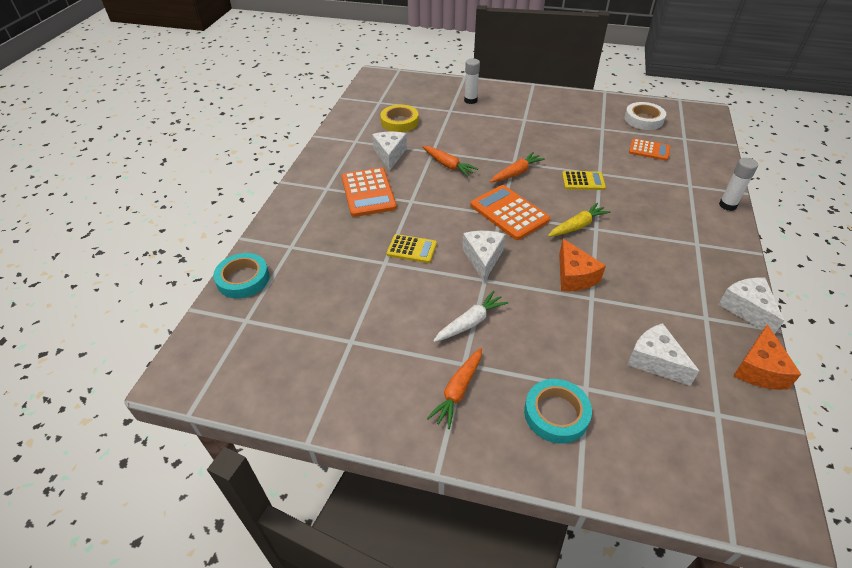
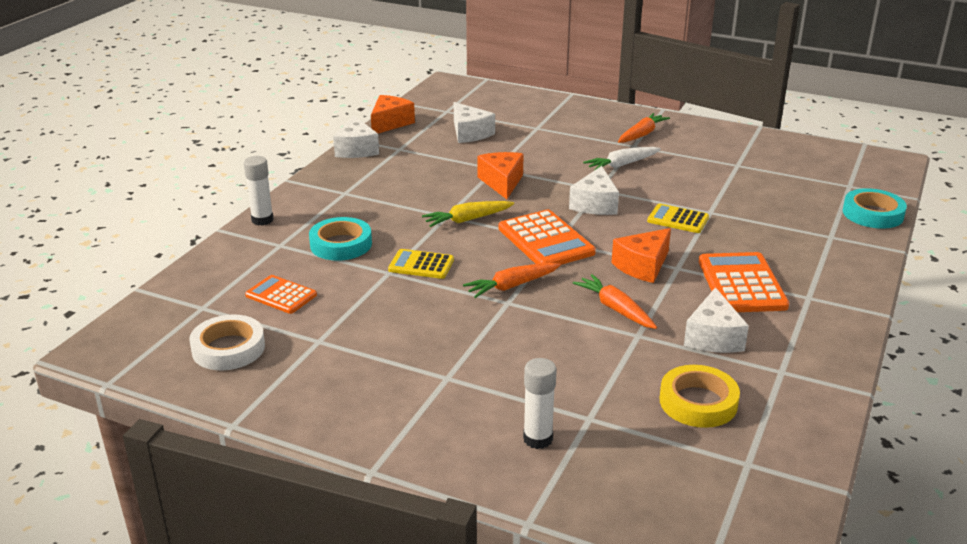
camera: 170 degrees left, 15 degrees down
turquoise tape [524,379,592,444] -> turquoise tape moved to [309,217,372,261]
none -> orange cheese [611,228,671,283]

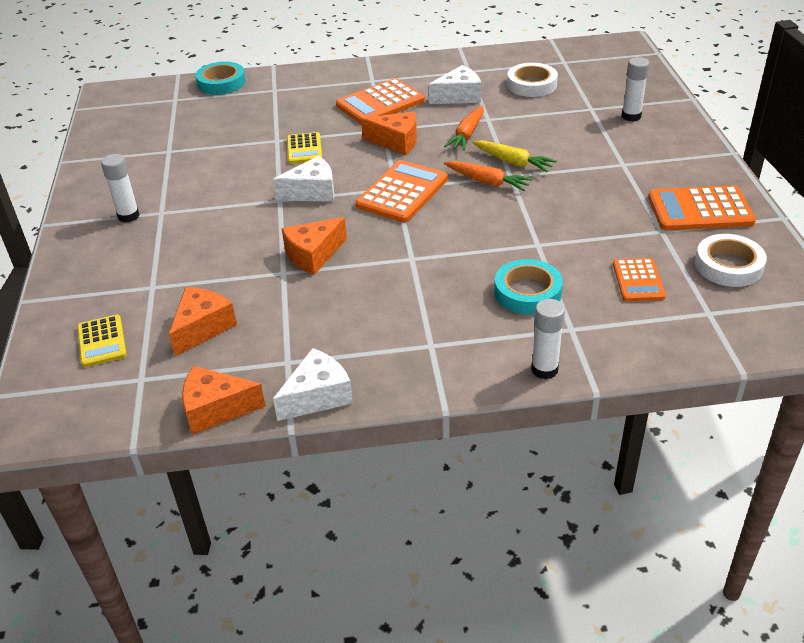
camera: 120 degrees left, 10 degrees up
yellow calculator [388,249,454,279] -> yellow calculator moved to [77,315,127,367]
yellow carrot [422,201,514,227] -> yellow carrot moved to [472,140,557,172]
white cheese [454,102,495,143] -> orange cheese [169,287,237,356]
white carrot [583,147,661,171] -> none
orange carrot [618,113,670,143] -> white glue stick [101,154,140,223]
yellow tape [660,365,740,428] -> white tape [507,63,558,97]
none -> orange calculator [648,185,756,231]

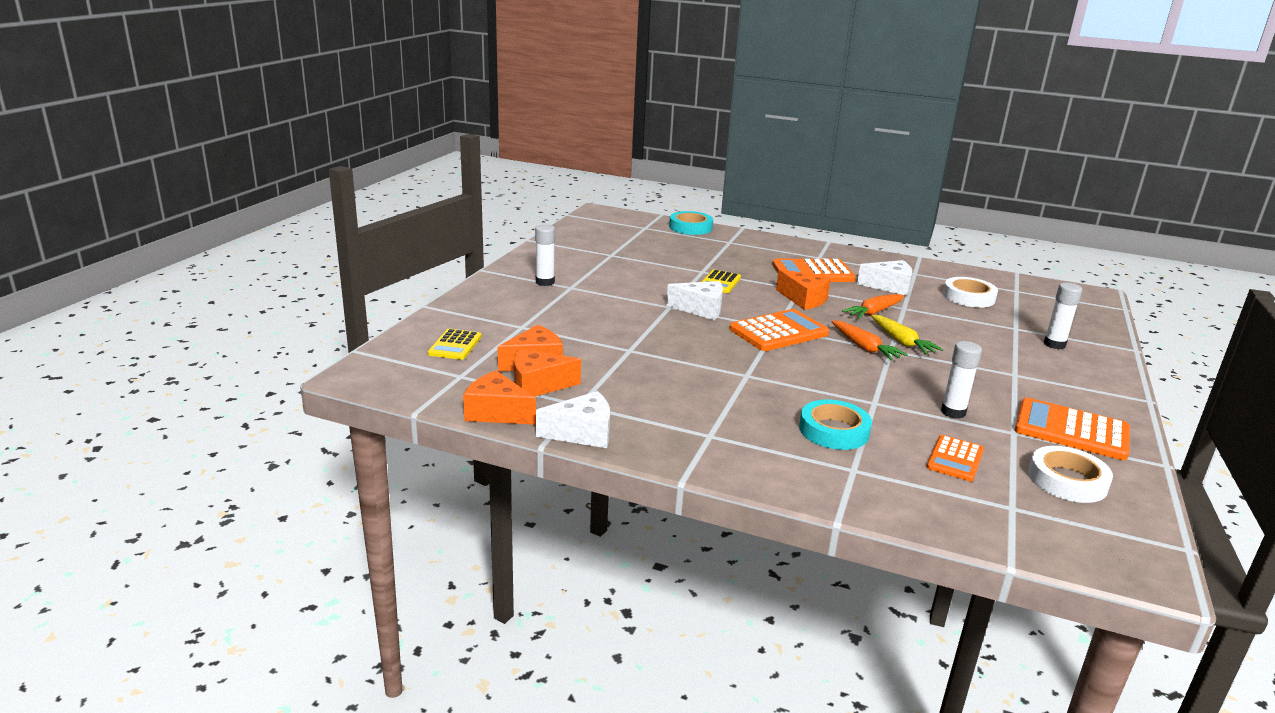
camera: 25 degrees right, 15 degrees down
orange cheese [282,217,347,275] -> orange cheese moved to [514,349,581,397]
white glue stick [531,299,565,379] -> white glue stick moved to [941,341,982,419]

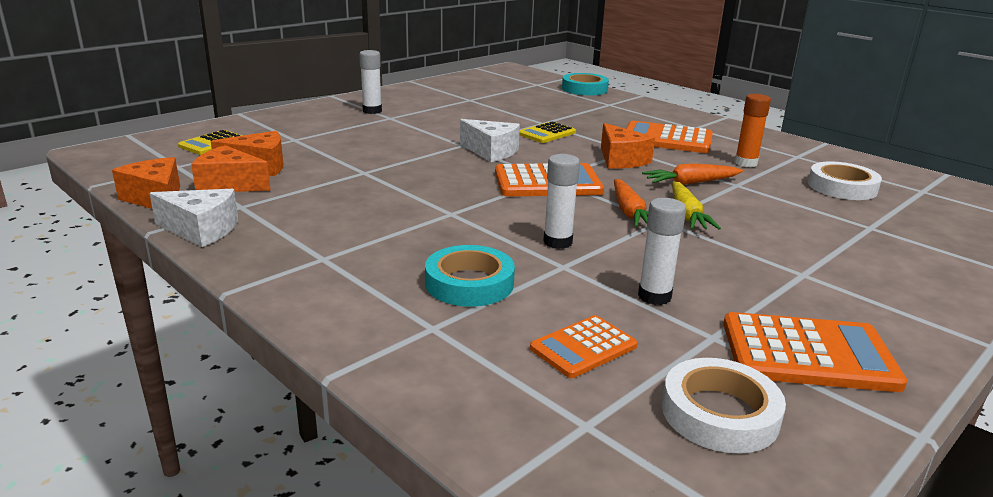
camera: 25 degrees right, 0 degrees up
white cheese [857,260,912,296] -> orange glue stick [735,94,771,167]
orange calculator [1015,398,1130,460] -> orange calculator turned 135 degrees clockwise [723,312,907,392]
white glue stick [1044,283,1083,349] -> white glue stick moved to [543,154,580,249]

